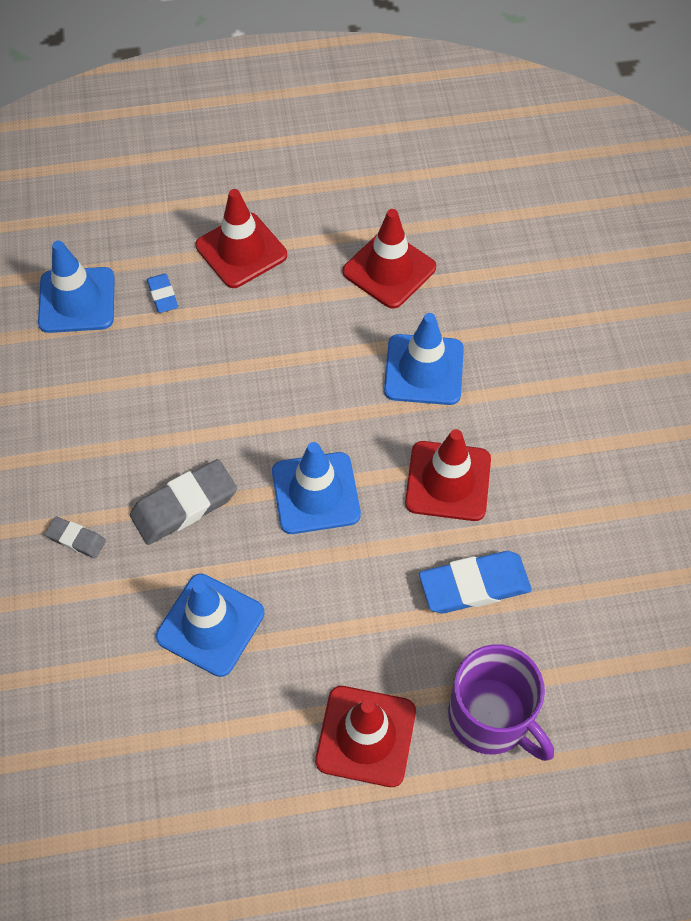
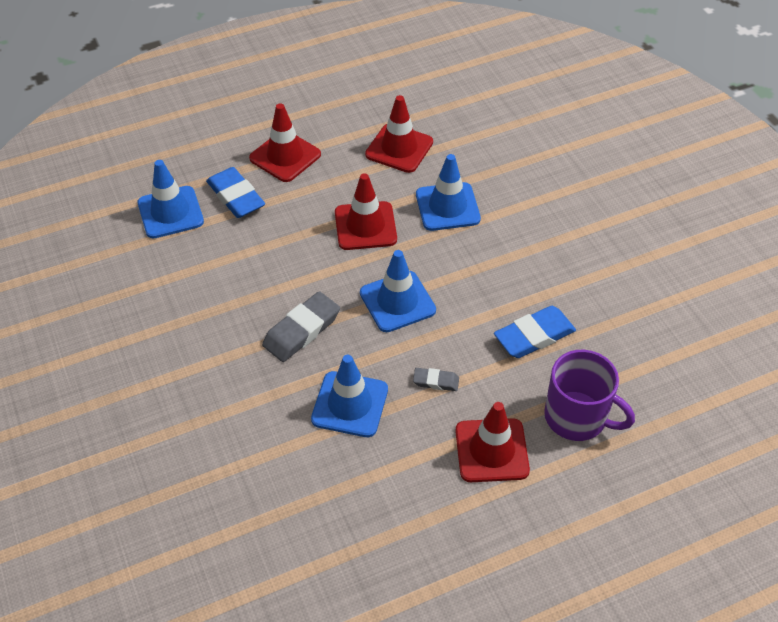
camera: 15 degrees left, 10 degrees down
grey eraser [45,517,106,558] -> grey eraser moved to [413,368,459,391]
blue eraser [147,273,178,313] -> blue eraser [206,167,265,218], size x1.86
red traffic cone [405,429,491,521] -> red traffic cone moved to [335,173,397,250]

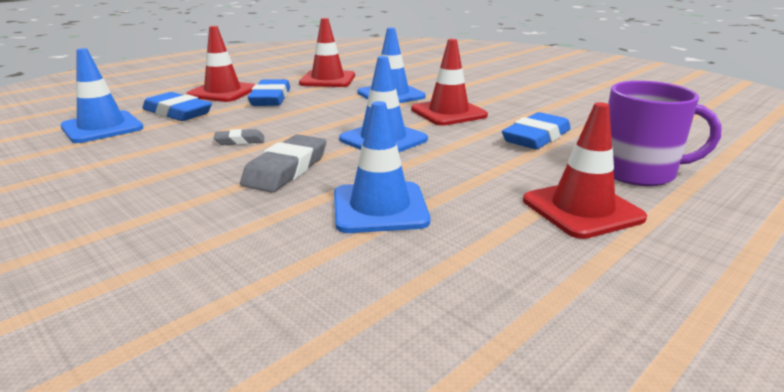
camera: 20 degrees left, 25 degrees down
red traffic cone [335,173,397,250] -> red traffic cone moved to [411,39,488,126]
grey eraser [413,368,459,391] -> grey eraser moved to [214,129,264,145]
none -> blue eraser [248,79,290,106]

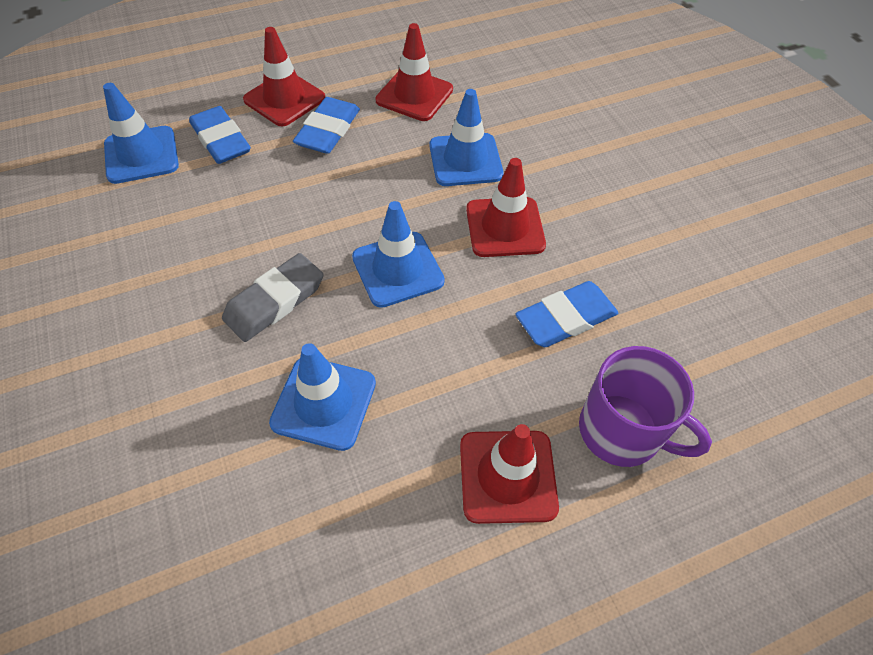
camera: 20 degrees right, 30 degrees up
grey eraser [214,129,264,145] -> none

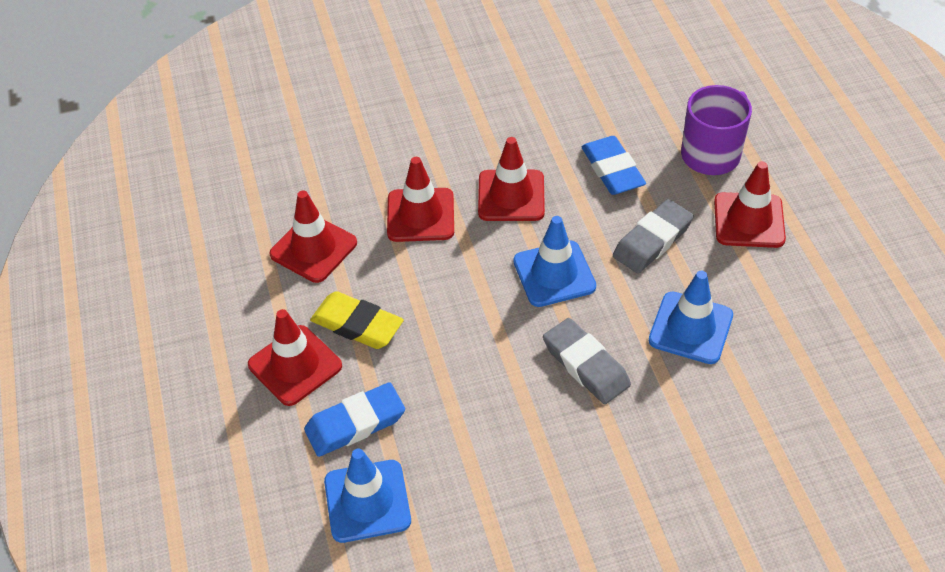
camera: 80 degrees left, 5 degrees down
blue eraser [293,97,360,154] -> yellow eraser [310,291,404,349]
blue traffic cone [429,89,504,186] -> red traffic cone [387,157,454,242]
none -> grey eraser [613,199,694,273]

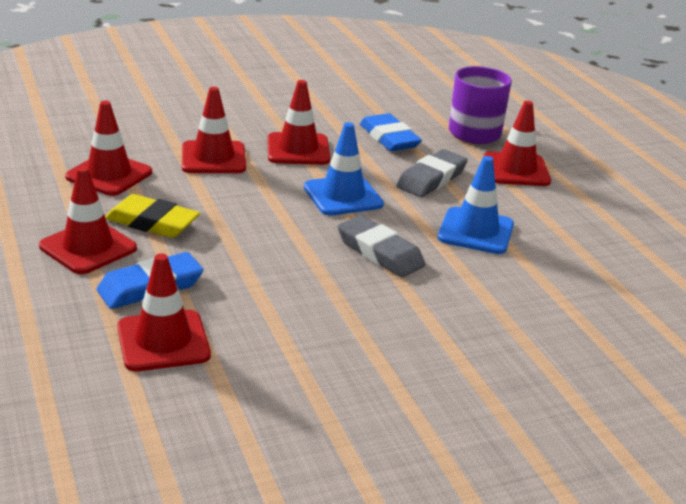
camera: 10 degrees left, 20 degrees down
blue traffic cone [324,449,411,543] -> red traffic cone [117,254,211,371]

